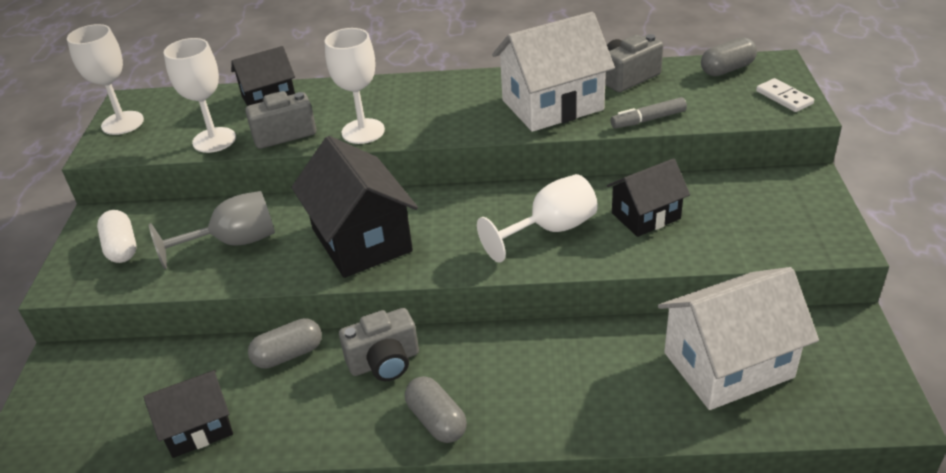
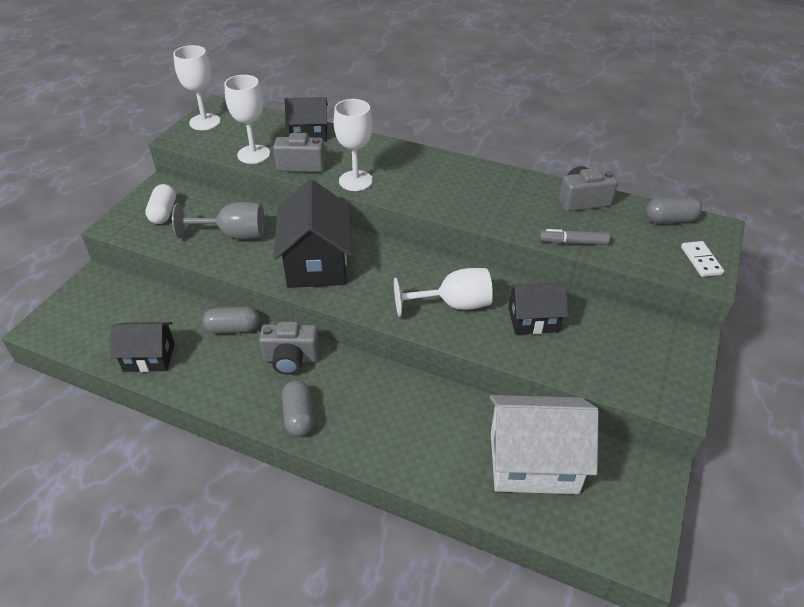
camera: 20 degrees right, 5 degrees up
white house [492,12,615,132] -> none

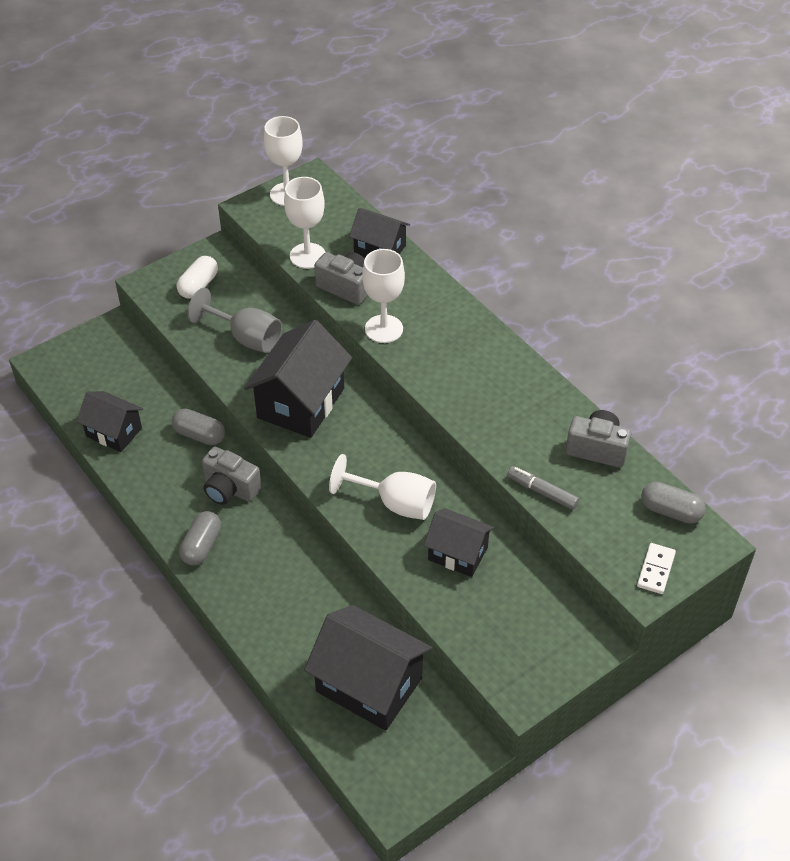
camera: 30 degrees right, 5 degrees up
white house [490,395,599,494] -> black house [304,605,432,731]

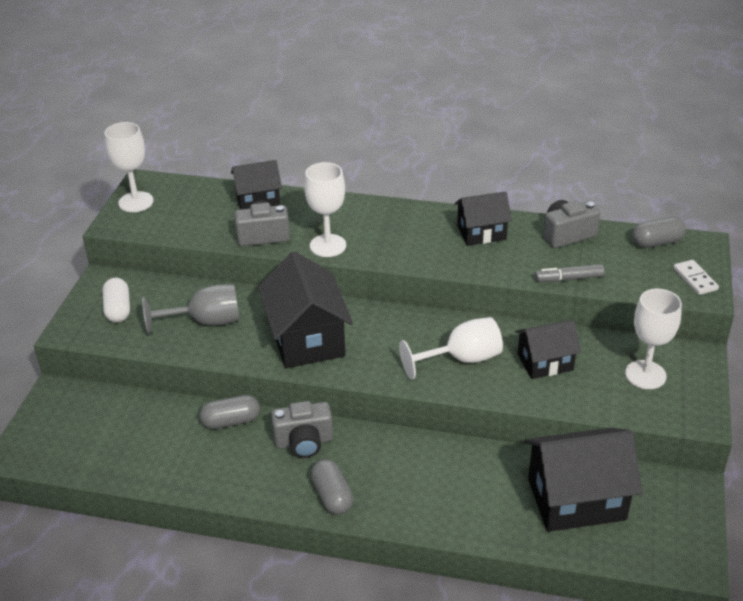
camera: 40 degrees left, 10 degrees down
black house [76,391,143,452] -> black house moved to [455,191,512,246]
white goblet [284,177,325,269] -> white goblet moved to [625,289,682,389]

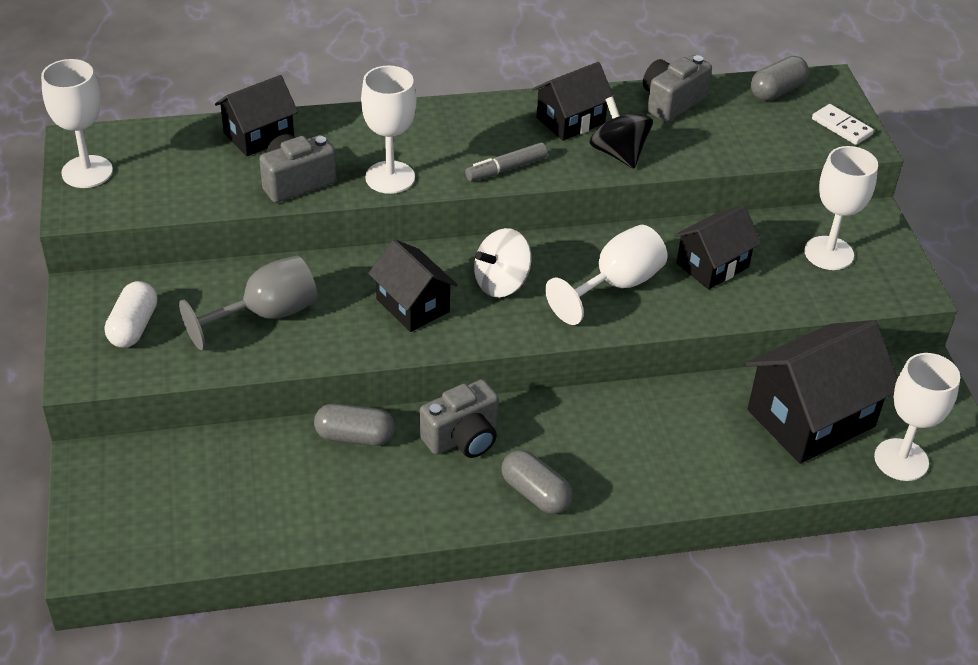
camera: 25 degrees left, 5 degrees up
white capsule [103,278,130,322] -> white capsule turned 45 degrees clockwise [105,281,157,347]
grey capsule [200,395,260,429] -> grey capsule turned 45 degrees clockwise [314,403,395,446]
black house [258,251,353,368] -> black house [368,239,458,332], size x0.60
grey marker [535,264,605,282] -> grey marker moved to [465,142,547,181]
none -> white spinning top [474,228,531,297]
none -> black spinning top [589,97,653,168]
none -> white goblet [874,353,960,481]

